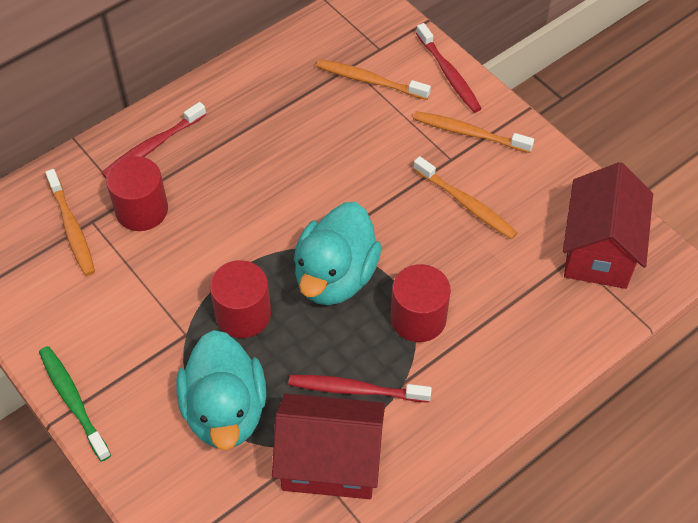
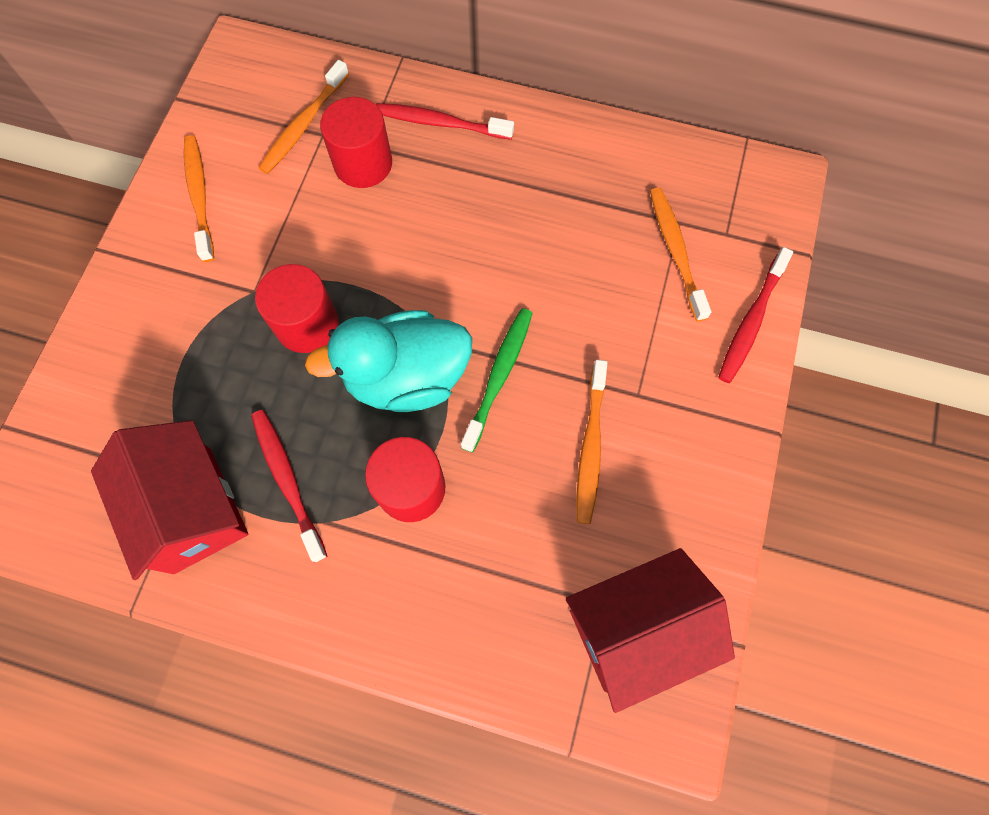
camera: 55 degrees right, 15 degrees up
green toothbrush [39,346,111,461] -> green toothbrush moved to [461,308,533,453]
turquoise duck [176,330,266,450] -> none
orange toothbrush [413,111,534,153] -> orange toothbrush moved to [184,135,214,262]

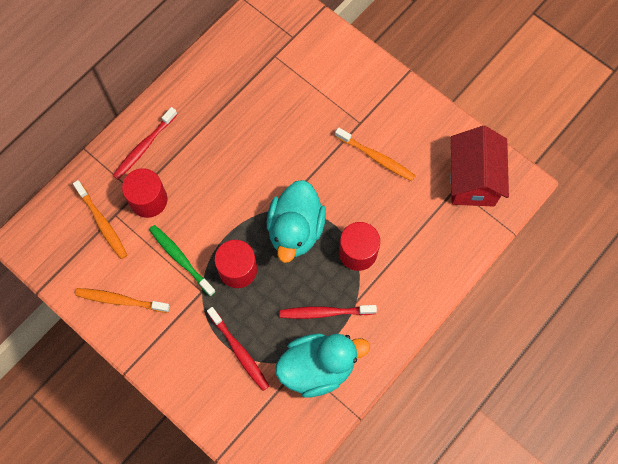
camera: 65 degrees left, 0 degrees up
red house [91,420,248,580] -> turquoise duck [276,334,370,398]
green toothbrush [461,308,533,453] -> green toothbrush moved to [149,225,216,296]
orange toothbrush [650,188,711,321] -> none
red toothbrush [718,247,793,383] -> red toothbrush moved to [207,307,269,391]

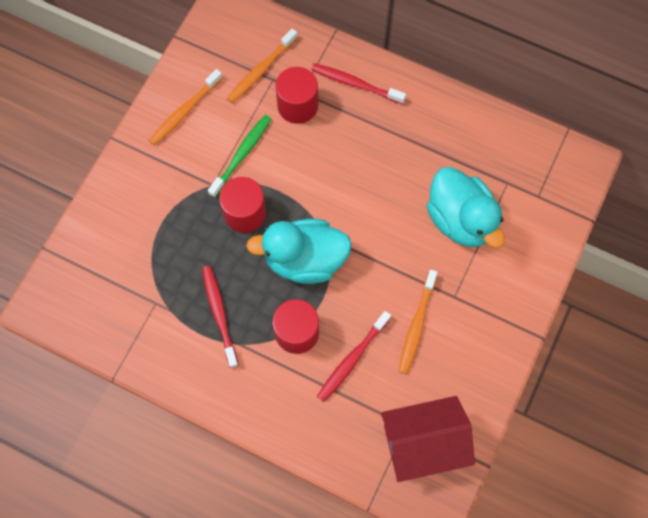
camera: 75 degrees right, 0 degrees up
orange toothbrush [75,288,170,313] -> orange toothbrush turned 135 degrees counterclockwise [149,69,222,146]
red toothbrush [207,307,269,391] -> red toothbrush moved to [317,311,391,402]
turquoise duck [276,334,370,398] -> turquoise duck moved to [427,167,505,248]

